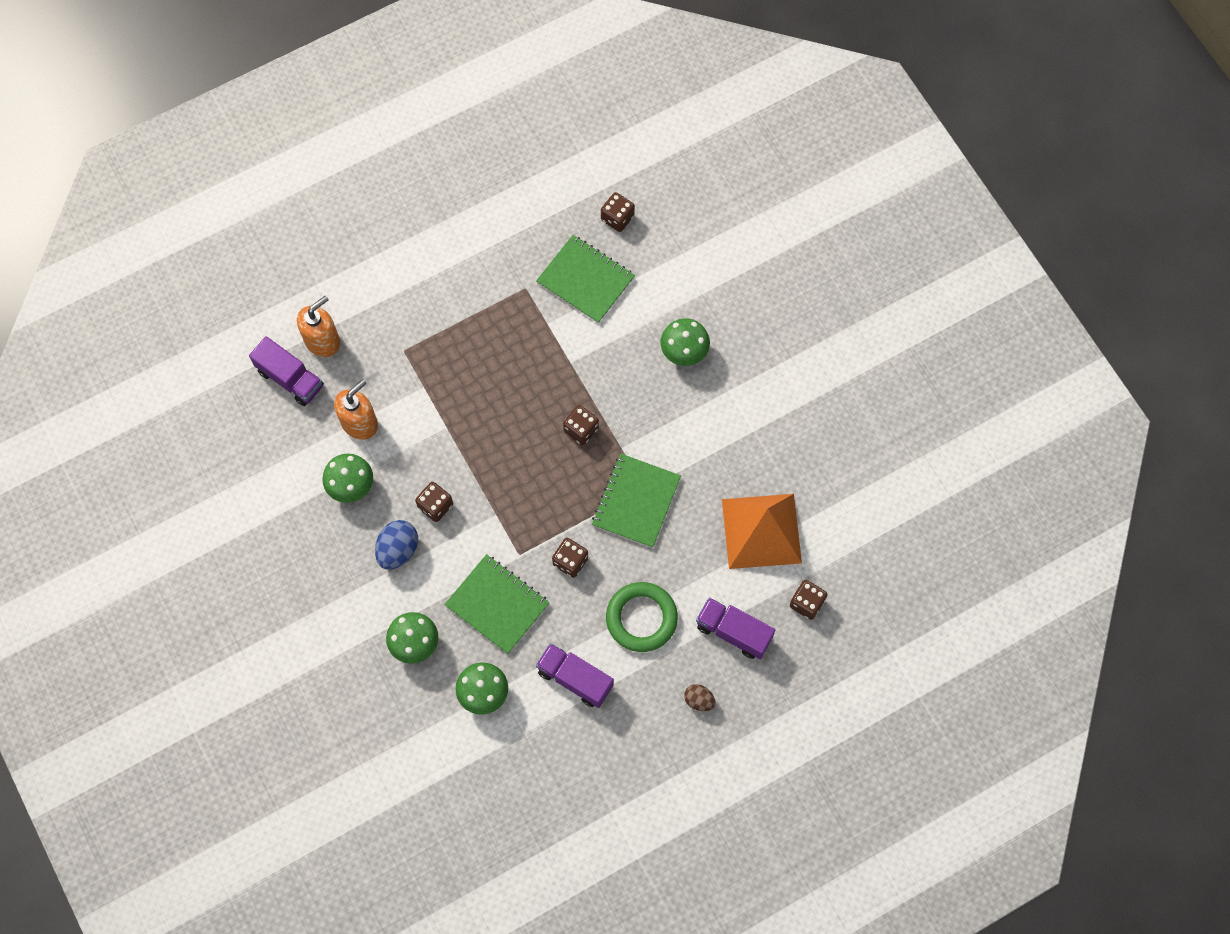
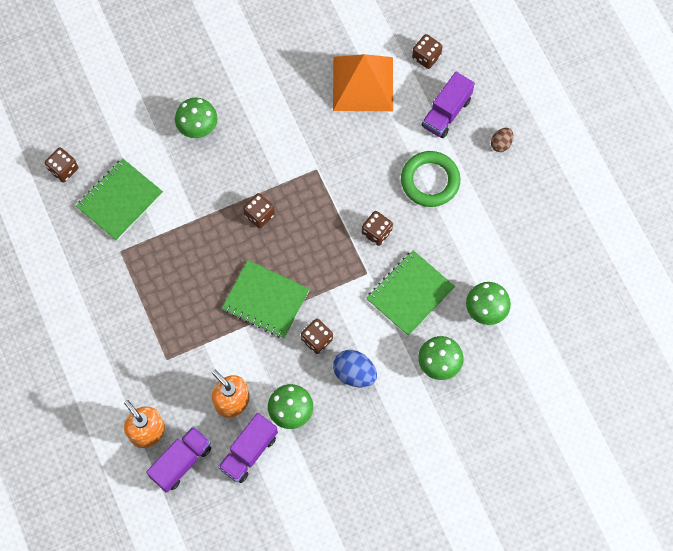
camera: 85 degrees left, 0 degrees up
purple truck [536,643,614,708] -> purple truck moved to [218,413,278,483]
green notebook [592,454,681,548] -> green notebook moved to [222,260,310,338]

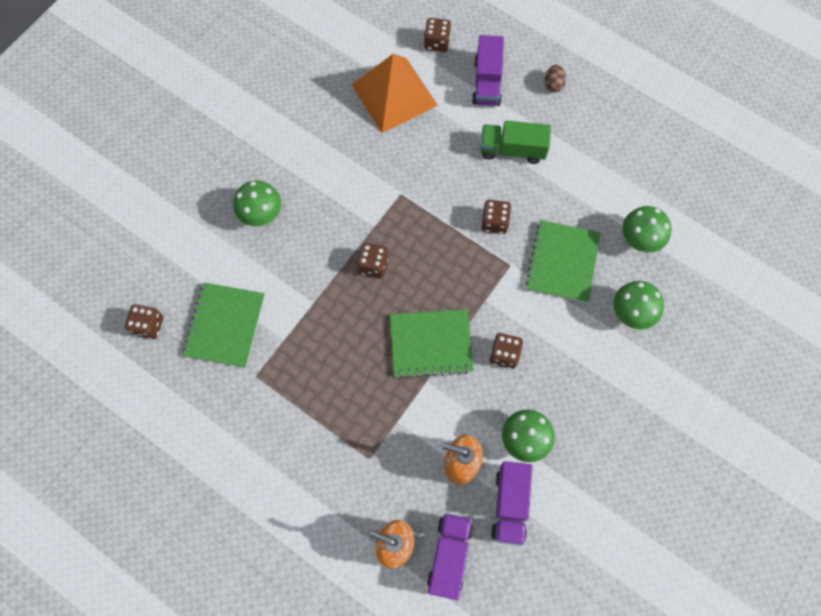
camera: 30 degrees left, 0 degrees up
blue egg [333,350,377,387] -> none
green ring [401,151,460,207] -> green truck [481,121,551,164]

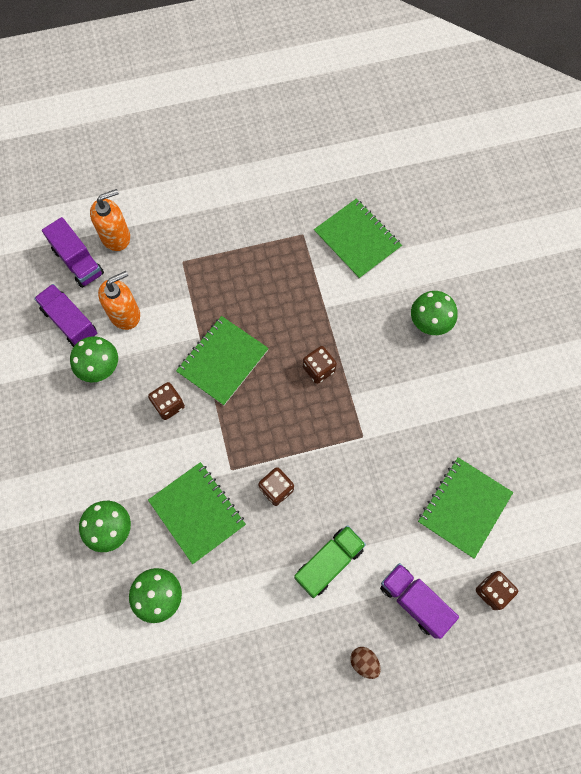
camera: 130 degrees right, 0 degrees up
brown dice [125,304,163,339] -> none
orange pyramid [352,54,438,133] -> green notebook [418,457,513,559]

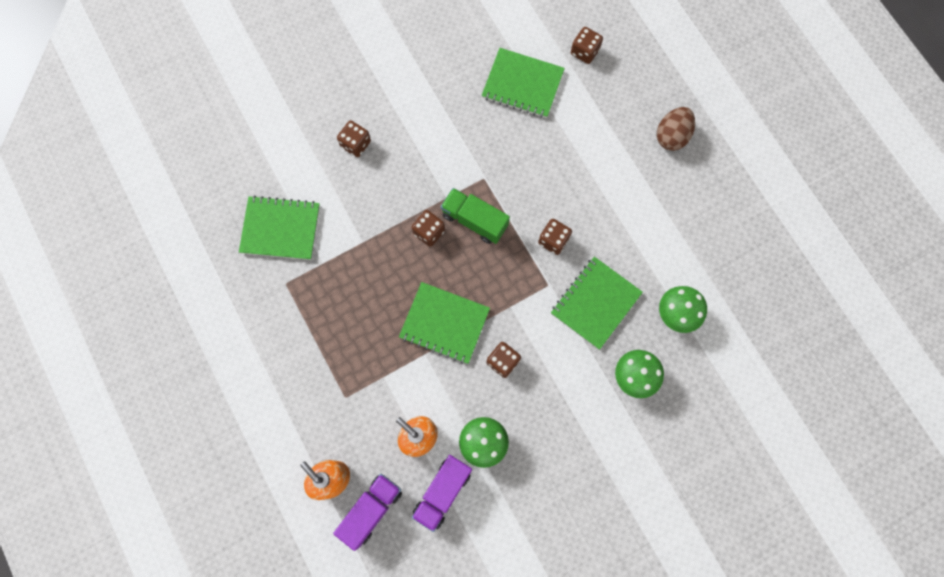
camera: 105 degrees left, 5 degrees up
green truck [294,525,366,598] -> green truck moved to [441,188,510,244]
green notebook [314,198,402,279] -> green notebook turned 60 degrees clockwise [239,196,320,260]
brown egg [350,647,381,679] -> brown egg [657,107,695,151], size x1.63
purple truck [380,563,459,639] -> none
green mushroom [411,291,457,335] -> brown dice [337,120,371,157]

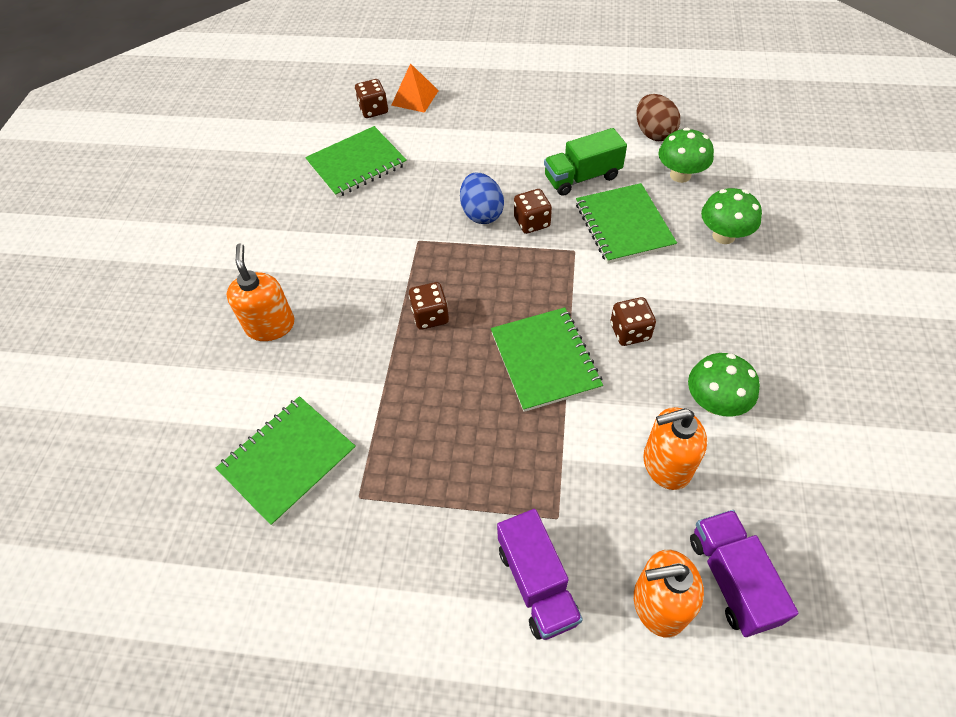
camera: 50 degrees left, 20 degrees down
brown dice [337,120,371,157] -> orange soap dispenser [227,243,294,341]
green notebook [399,282,490,364] -> green notebook turned 75 degrees counterclockwise [491,307,603,412]
purple truck [412,455,472,532] -> purple truck moved to [497,509,583,640]
green truck [441,188,510,244] -> green truck moved to [544,128,627,196]
brown egg [657,107,695,151] -> brown egg moved to [636,94,680,141]
none -> orange pyramid [391,63,439,113]
none -> blue egg [460,173,504,224]

